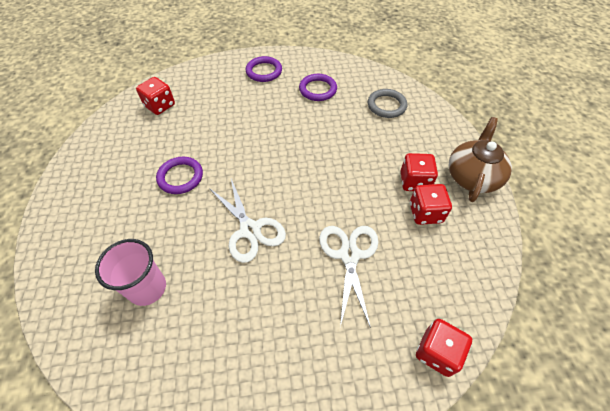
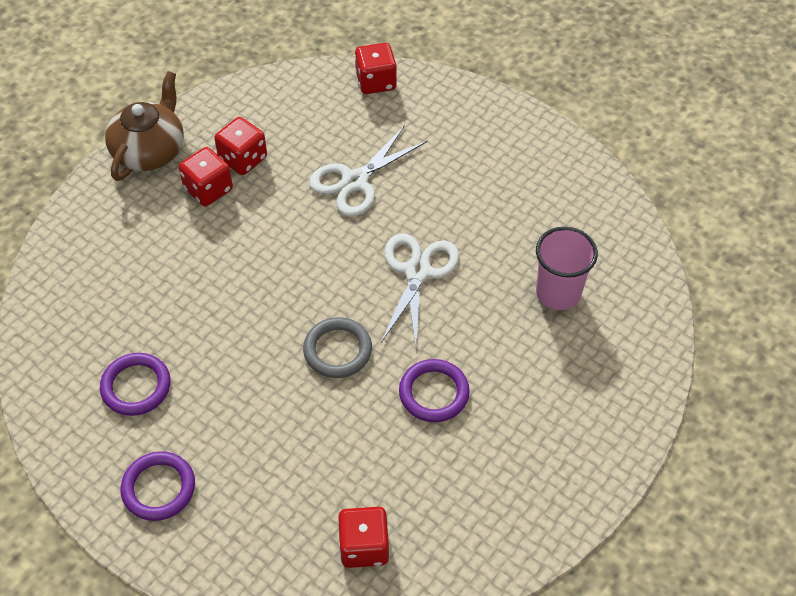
camera: 135 degrees left, 0 degrees up
grey ring [368,89,407,118] -> grey ring moved to [303,317,372,378]
brown teapot [449,117,512,202] -> brown teapot turned 135 degrees clockwise [105,71,184,181]

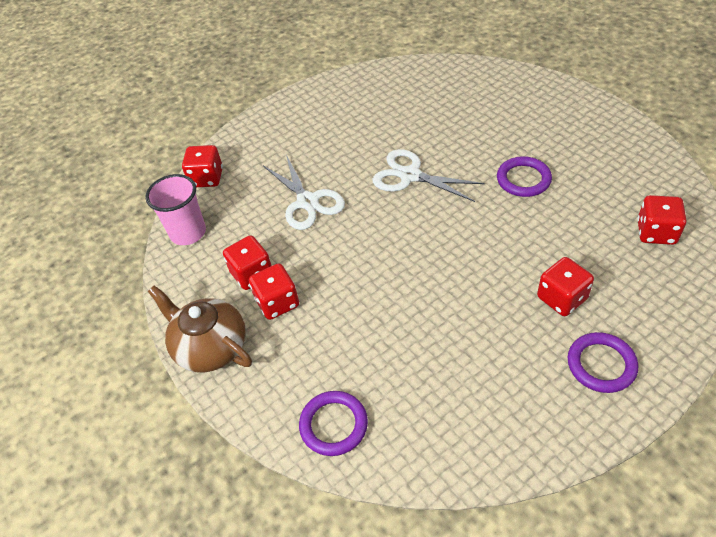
camera: 70 degrees left, 5 degrees down
purple ring [100,353,171,416] -> purple ring moved to [299,391,368,456]
grey ring [303,317,372,378] -> none
pink cup [536,227,598,310] -> pink cup moved to [145,174,206,245]
none -> red dice [537,257,594,316]

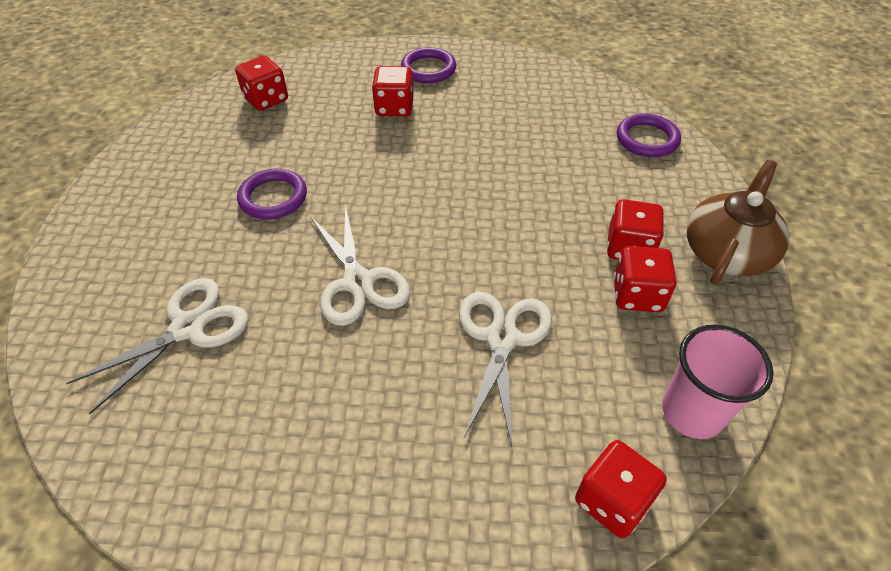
camera: 145 degrees left, 0 degrees up
brown teapot [148,286,252,372] -> brown teapot turned 135 degrees counterclockwise [687,160,790,285]
none -> white scissors [67,278,248,414]

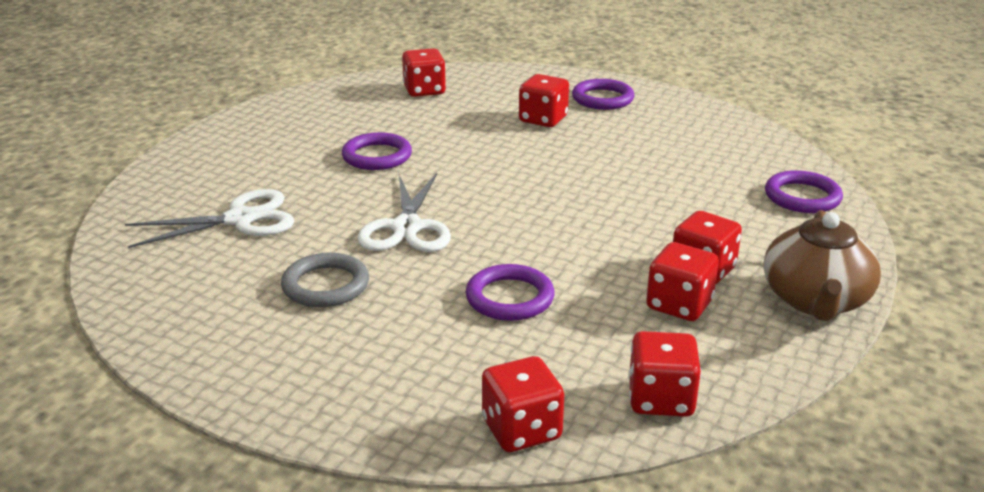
camera: 25 degrees right, 20 degrees down
white scissors [459,292,552,446] -> purple ring [466,264,555,321]
pink cup [662,325,773,439] -> red dice [628,331,701,417]
brown teapot [687,160,790,285] -> brown teapot turned 135 degrees clockwise [763,210,881,321]
none -> grey ring [281,252,369,307]

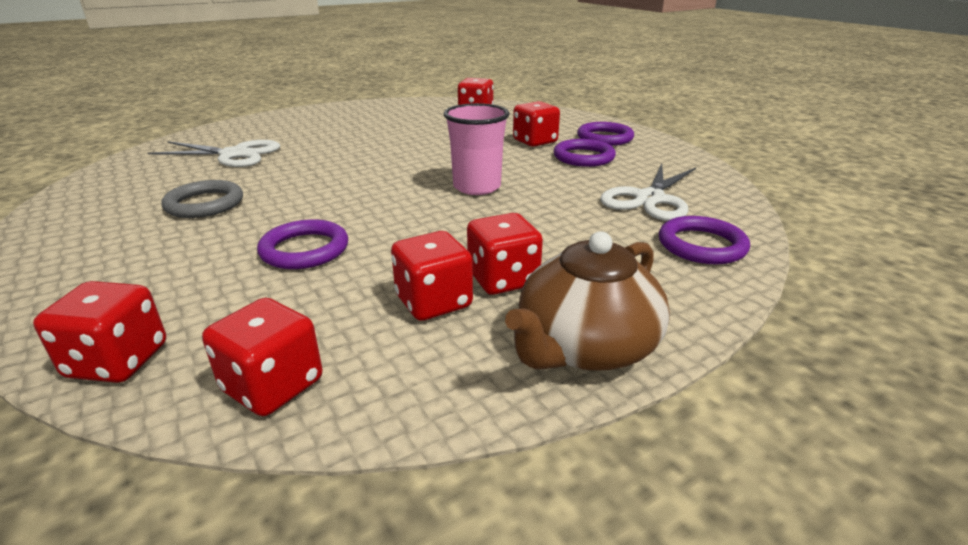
camera: 30 degrees right, 0 degrees up
purple ring [342,132,412,170] -> purple ring moved to [554,139,616,167]
white scissors [357,173,451,252] -> white scissors moved to [600,163,696,221]
none -> pink cup [444,103,510,195]

